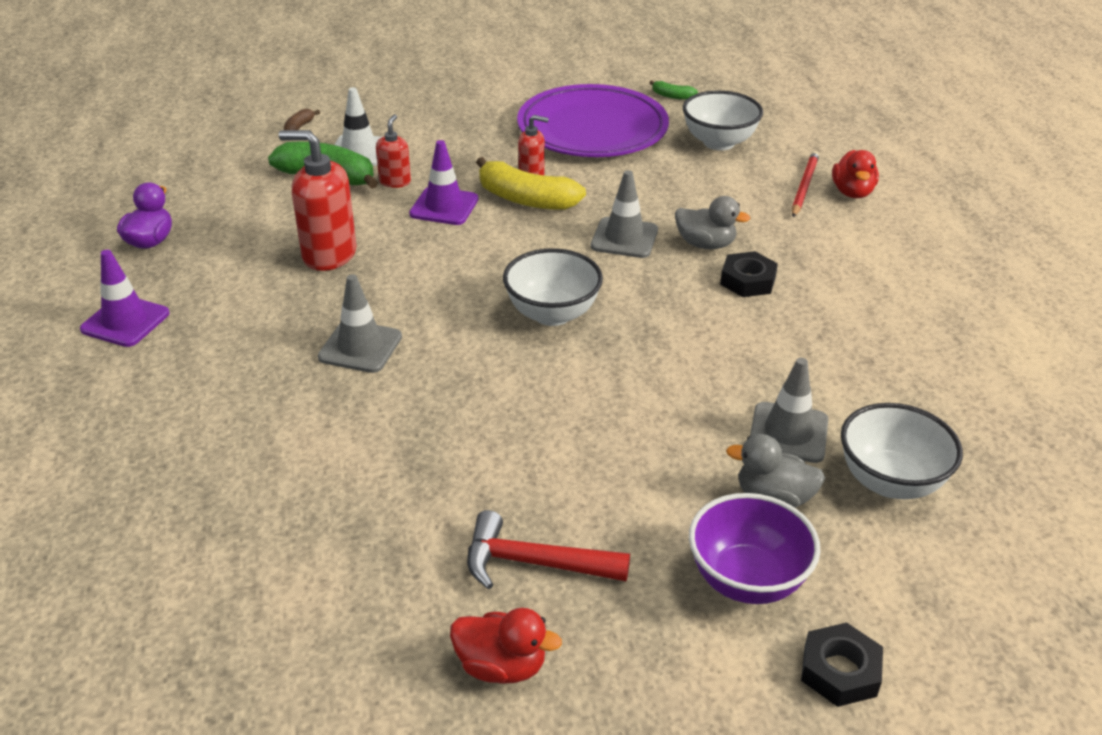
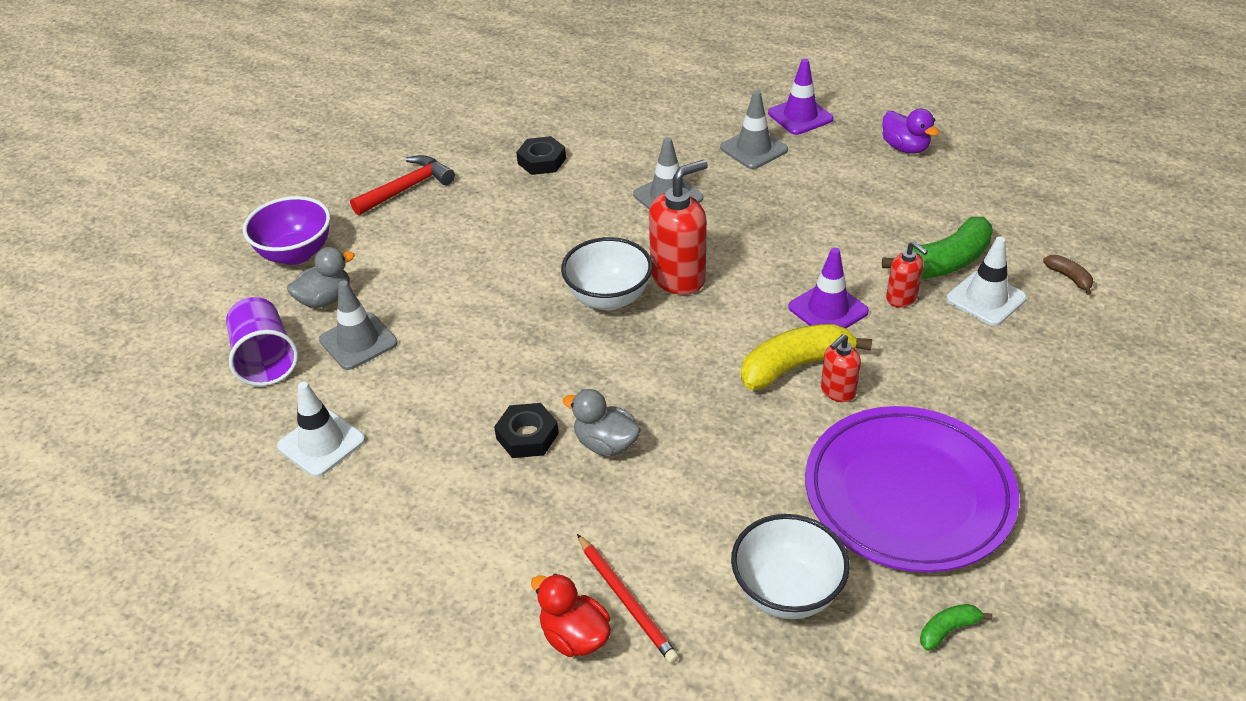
camera: 130 degrees right, 5 degrees up
red soap dispenser [279,130,357,271] -> red soap dispenser moved to [649,160,708,295]
red duck [450,608,562,684] -> none
grey traffic cone [591,170,658,258] -> grey traffic cone moved to [720,90,788,169]
grey duck [675,196,750,249] -> grey duck turned 60 degrees clockwise [562,389,641,456]
black nut [801,623,883,707] -> black nut moved to [516,136,566,175]
white bowl [841,403,963,499] -> purple cup [226,297,298,386]
none -> white traffic cone [277,382,365,477]

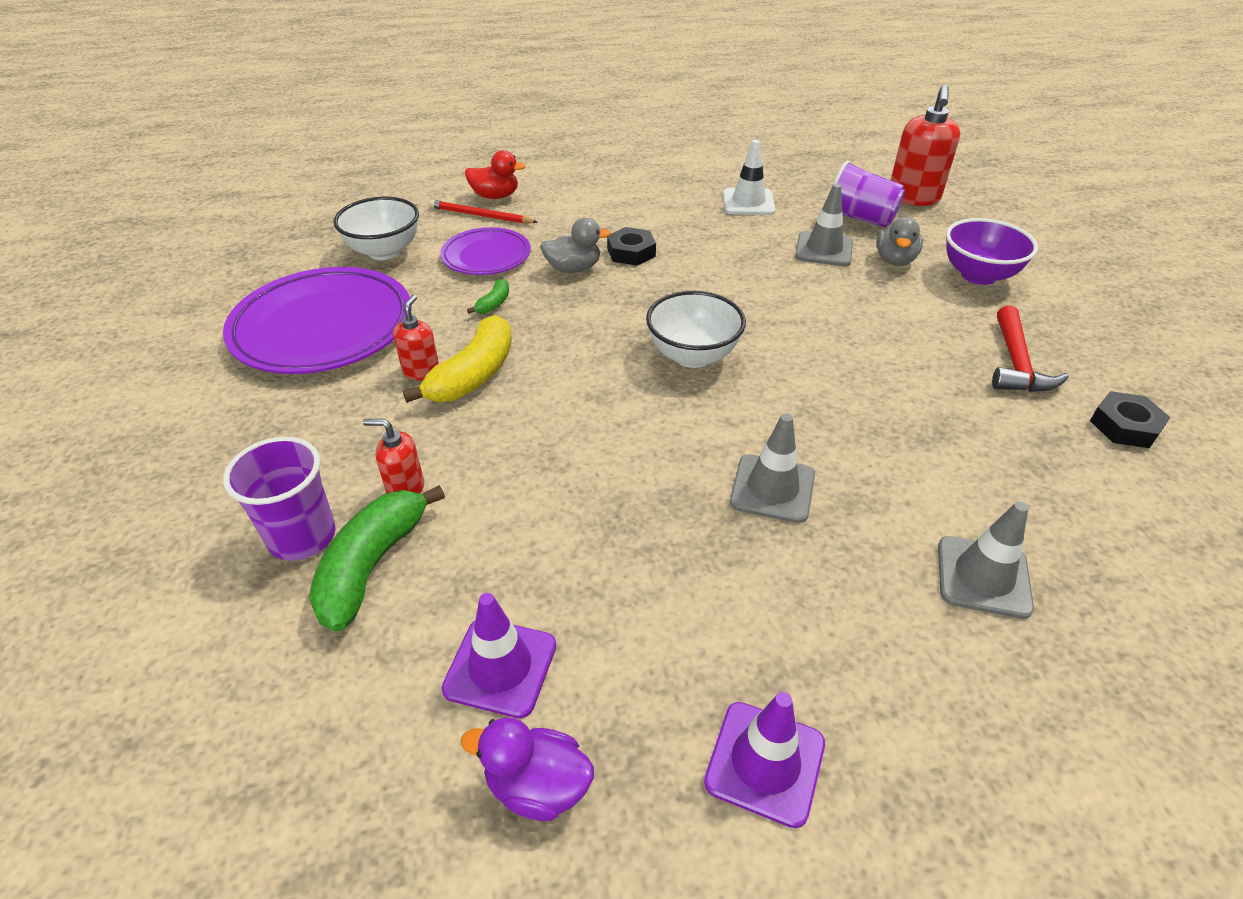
camera: 140 degrees right, 0 degrees up
black nut [516,136,566,175] -> black nut moved to [1090,391,1170,448]
red soap dispenser [649,160,708,295] -> red soap dispenser moved to [891,85,960,206]
grey traffic cone [720,90,788,169] -> grey traffic cone moved to [938,501,1034,619]
purple traffic cone [788,248,869,328] -> purple traffic cone moved to [442,593,556,718]
green banana [920,604,993,651] -> green banana moved to [467,278,509,314]
white traffic cone [946,236,1027,326] -> purple cup [223,437,336,561]
brown banana [1043,254,1093,295] -> none
none -> purple plate [440,227,531,275]

